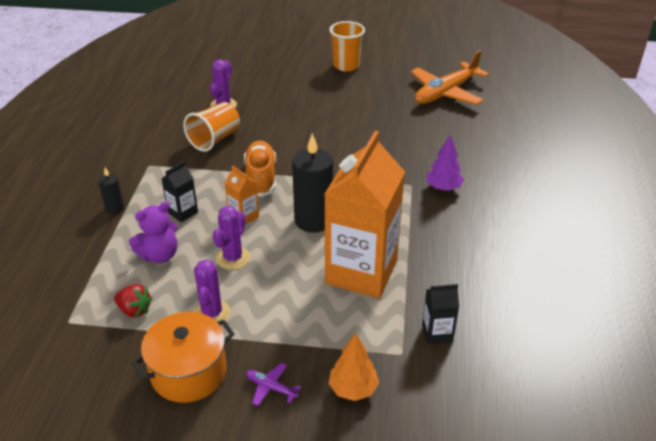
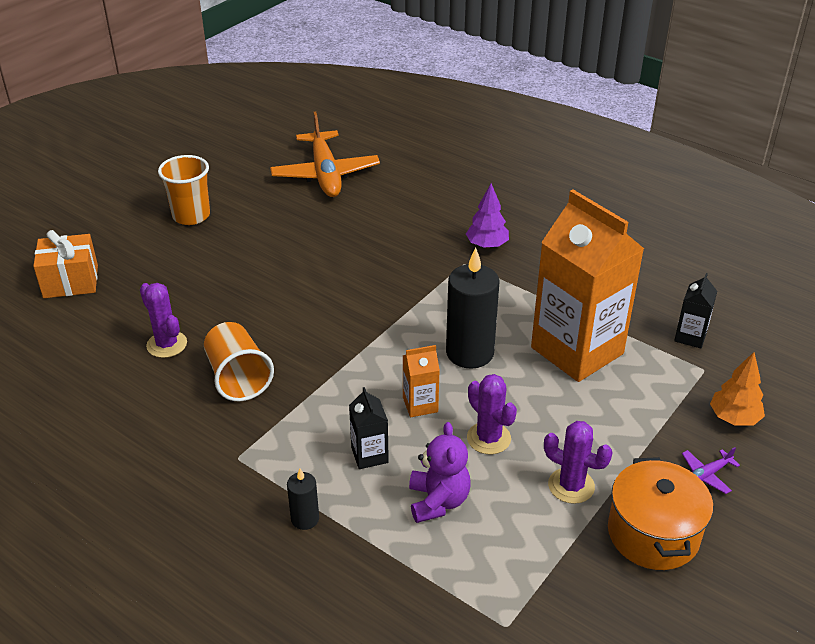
camera: 60 degrees left, 0 degrees up
red strawberry [114,284,152,318] -> none
orange shoe [244,140,276,197] -> none
none -> orange gift [33,230,98,298]

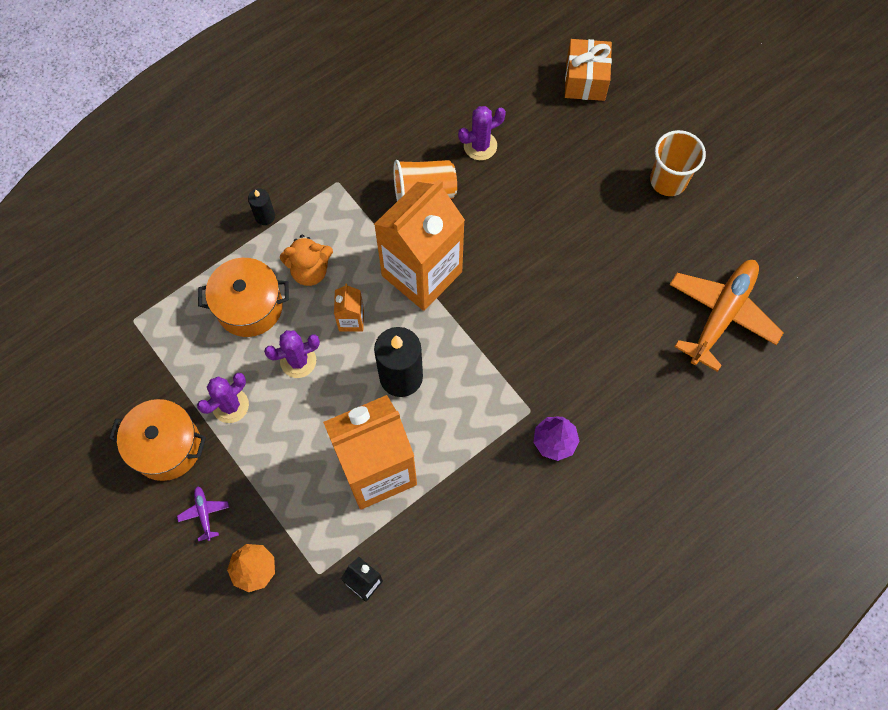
camera: 105 degrees right, 30 degrees up
orange plane [270,111,380,197] -> orange plane turned 120 degrees clockwise [670,260,783,372]
black carton [349,387,389,469] -> orange teddy bear [280,234,333,286]
purple teddy bear [409,422,471,523] -> orange pot [198,258,289,337]
none -> orange carton [374,179,465,311]

